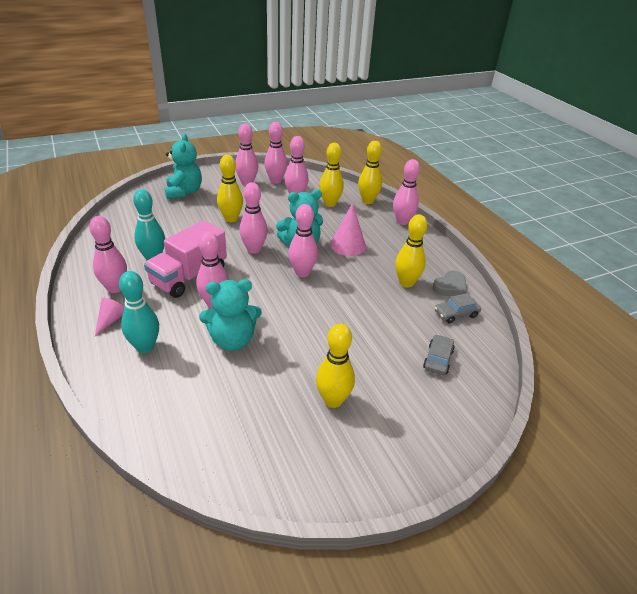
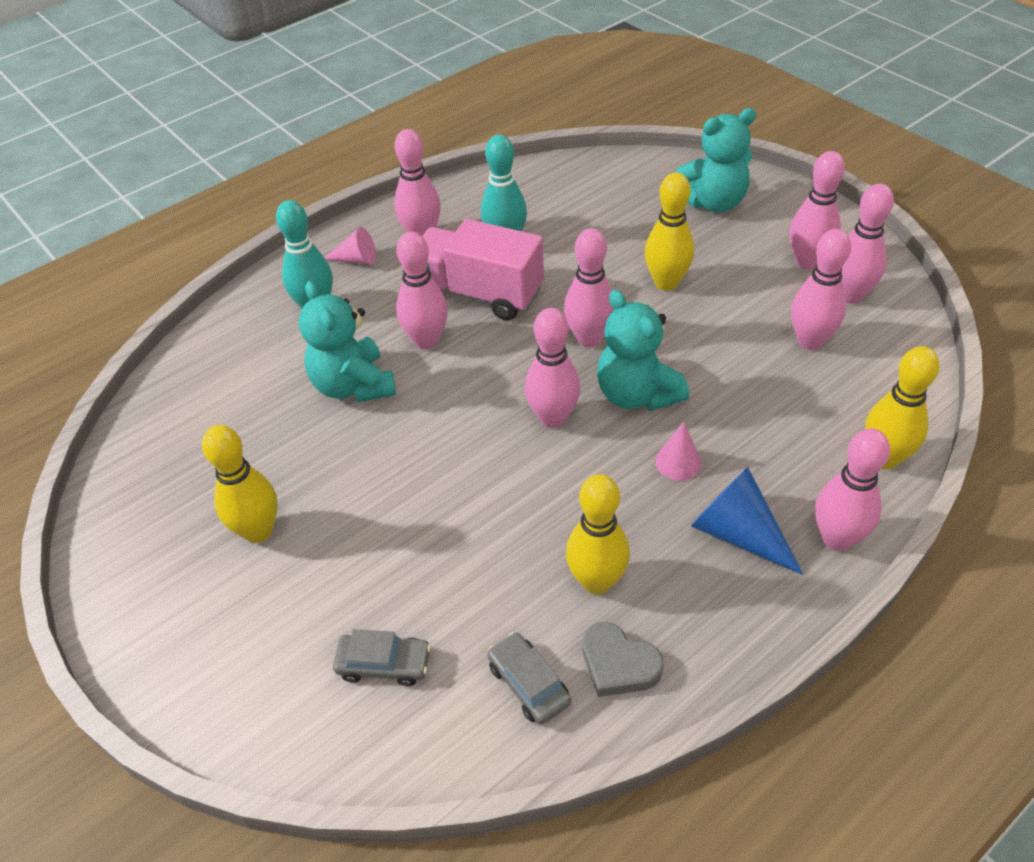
camera: 80 degrees right, 10 degrees up
yellow bowling pin [319,143,344,207] -> none
pink cone [330,203,366,256] -> pink cone [655,422,702,481], size x0.60
none -> blue cone [691,467,803,575]

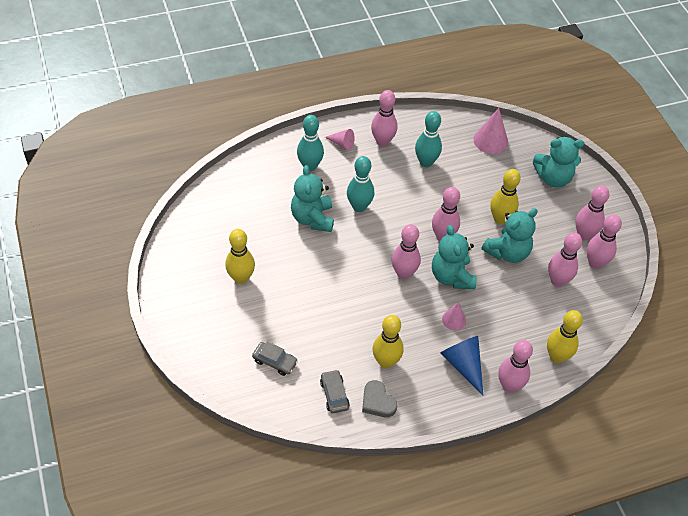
camera: 15 degrees right, 5 degrees up
pink bowling pin [396,232,448,349] -> turquoise bowling pin [347,156,374,212]
pink truck [422,219,544,320] -> none
none -> pink cone [473,108,508,154]
none -> turquoise teddy bear [482,208,538,263]

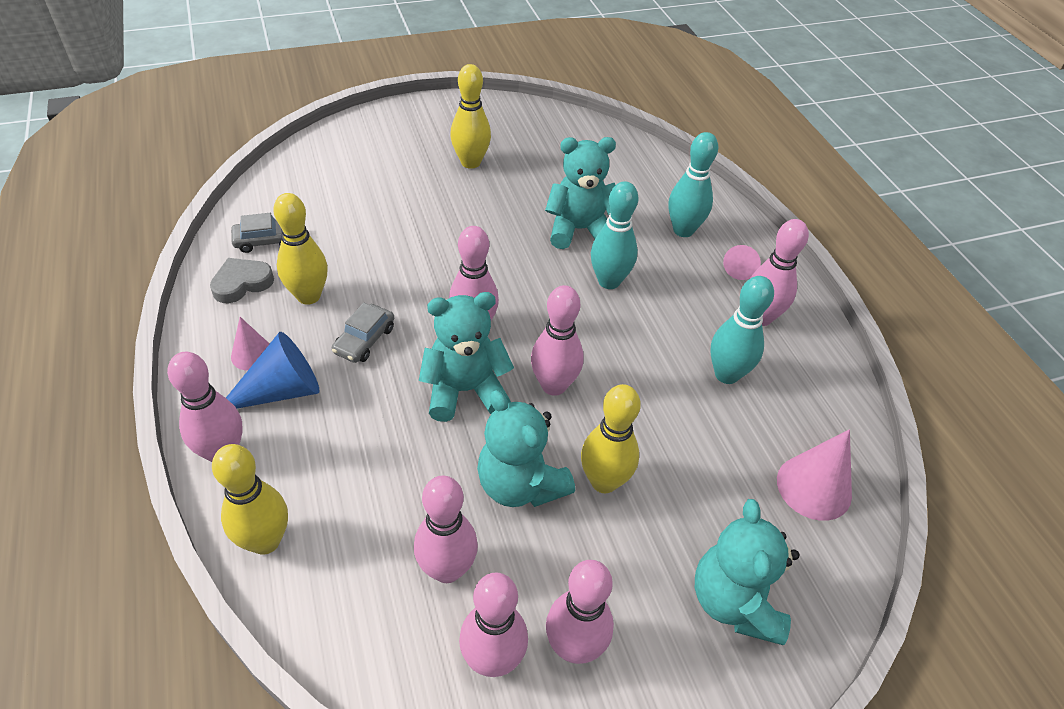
camera: 90 degrees right, 5 degrees down
grey car [252,341,298,376] -> grey car moved to [332,303,394,363]
pink cone [442,302,466,330] -> pink cone moved to [231,317,270,371]

